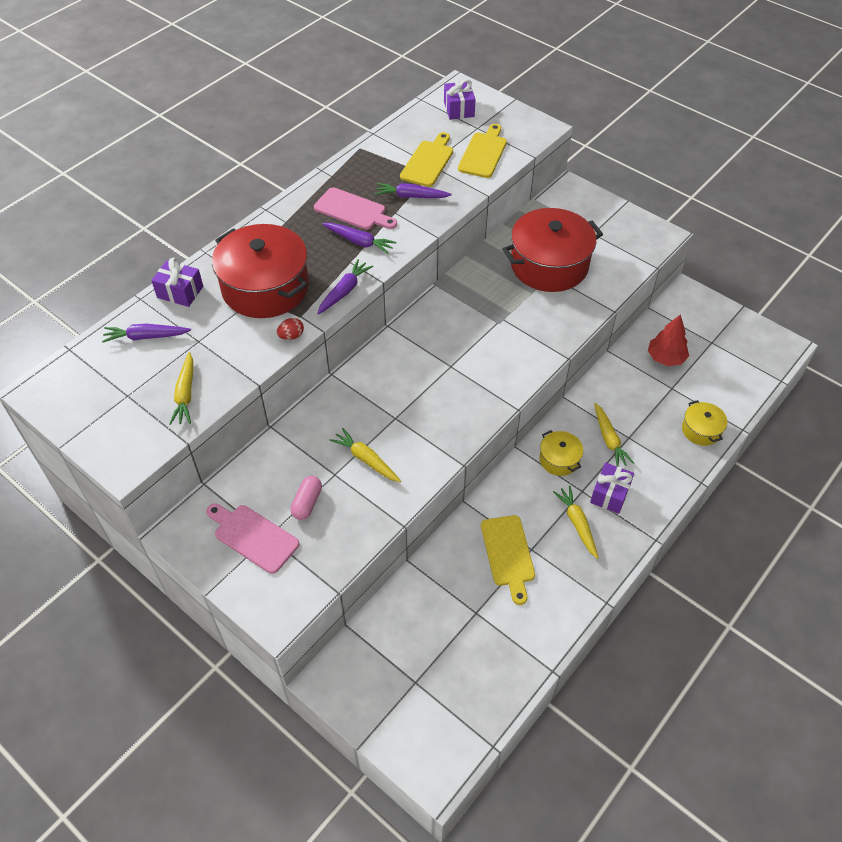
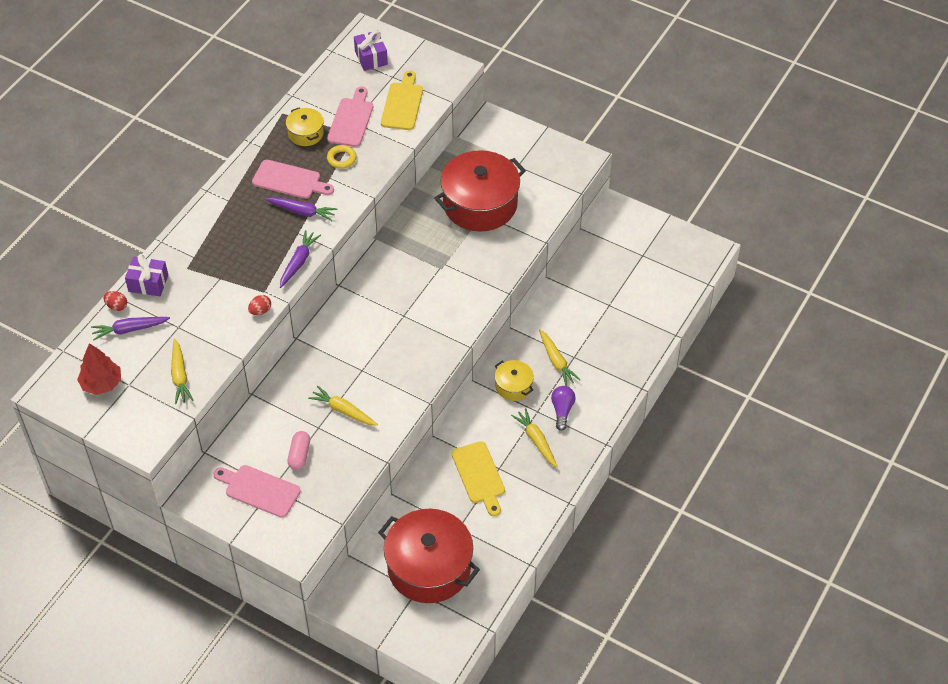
camera: 10 degrees left, 0 degrees up
red pot [212,224,309,318] -> red pot moved to [378,509,480,603]
purple carrot [375,183,452,198] -> yellow ring [327,145,357,169]
yellow cutting board [400,132,453,187] -> pink cutting board [327,87,373,147]
purple gift [590,462,634,514] -> purple light bulb [551,386,575,431]
red tree [648,314,689,366] -> red tree moved to [77,343,121,395]
yellow pot [682,400,727,446] -> yellow pot moved to [286,107,324,146]
none -> red egg [104,291,127,311]

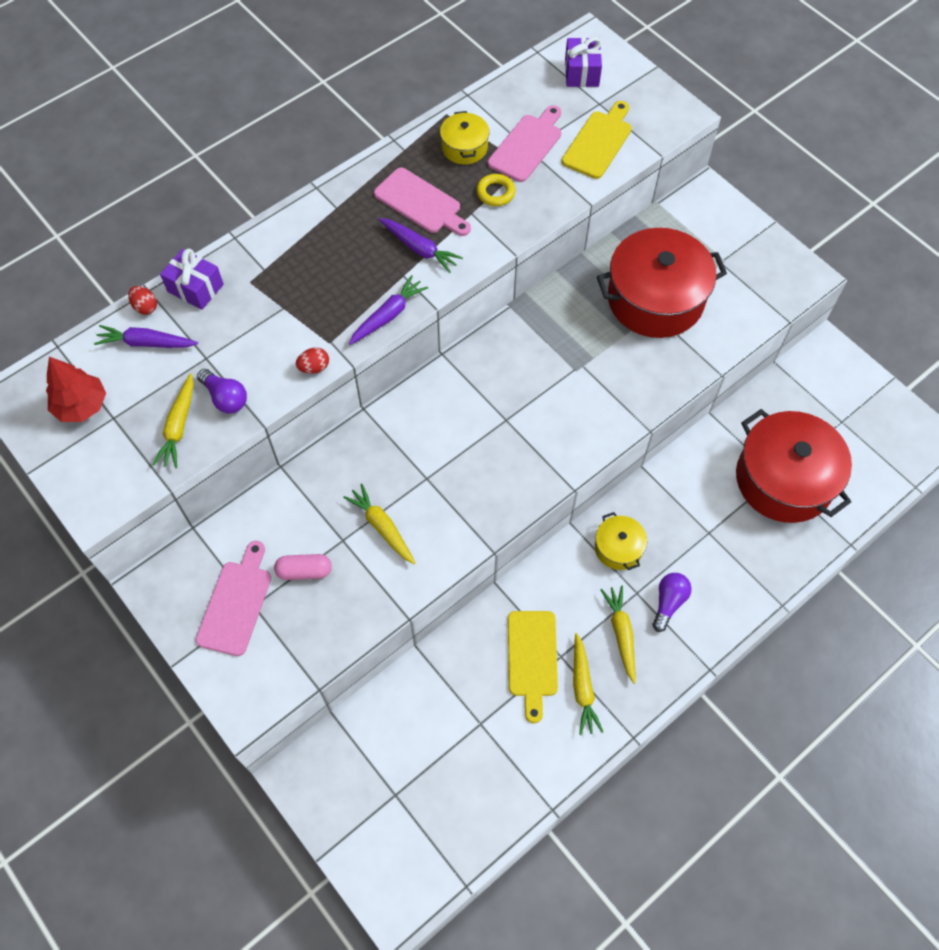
camera: 20 degrees right, 10 degrees up
pink cutting board [213,465,301,518] -> pink cutting board turned 60 degrees clockwise [196,541,271,656]
pink capsule [287,431,310,470] -> pink capsule turned 60 degrees clockwise [274,554,332,580]
red pot [378,509,480,603] -> red pot moved to [736,409,852,523]
yellow carrot [539,329,581,386] -> yellow carrot moved to [573,633,603,735]
none -> purple light bulb [197,369,247,414]

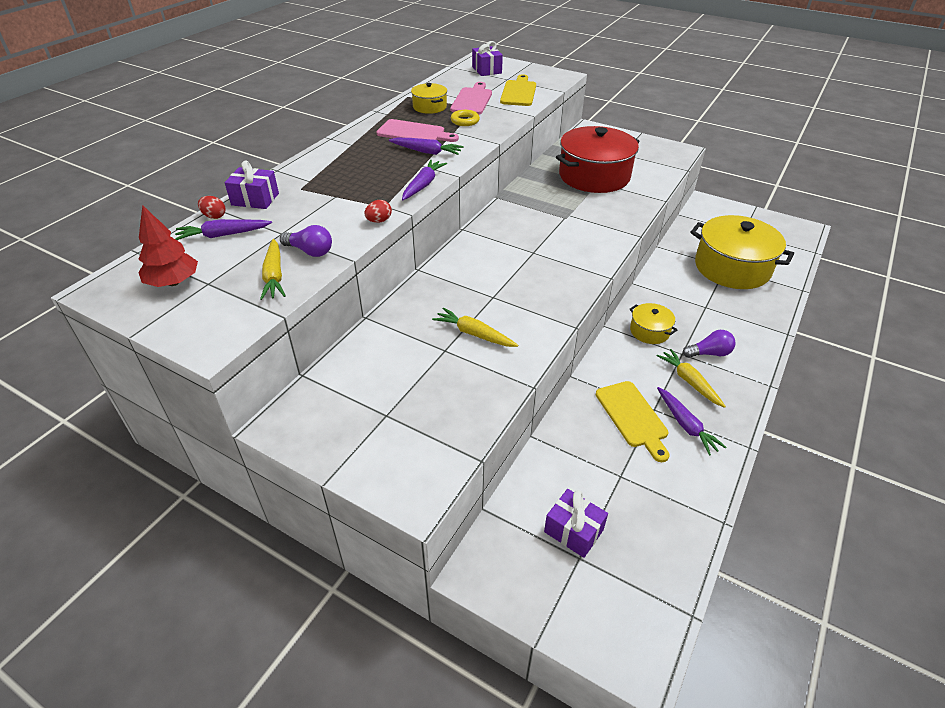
camera: 20 degrees left, 20 degrees down
pink cutting board [196,541,271,656] -> none
pink capsule [274,554,332,580] -> none
yellow carrot [573,633,603,735] -> purple carrot [657,387,726,455]
purple light bulb [653,573,692,632] -> purple light bulb turned 75 degrees clockwise [683,330,735,358]
red pot [736,409,852,523] -> yellow pot [690,215,794,289]
none -> purple gift [544,489,608,558]

